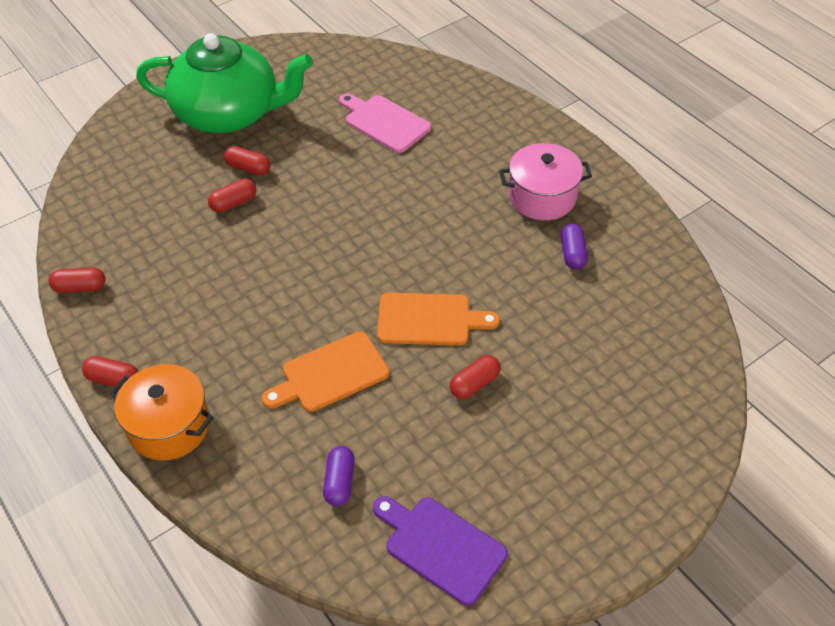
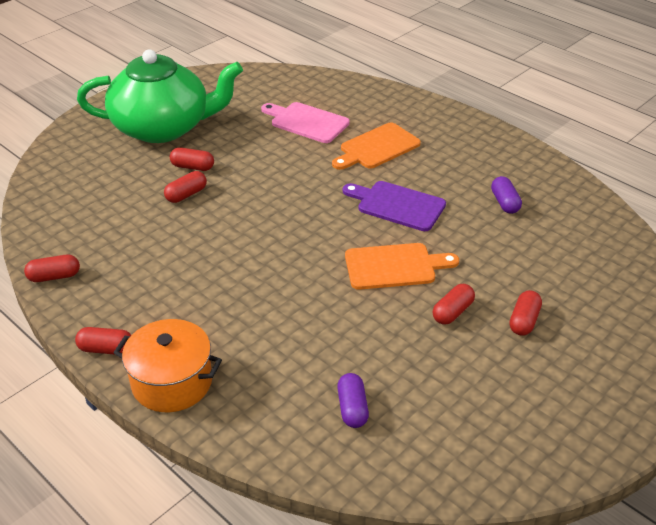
camera: 10 degrees left, 10 degrees down
orange cutting board [262,331,389,412] -> orange cutting board moved to [332,122,421,170]
purple cutting board [373,496,508,606] -> purple cutting board moved to [343,181,446,231]
pink pot [499,143,592,220] -> none
none -> red capsule [509,290,542,336]

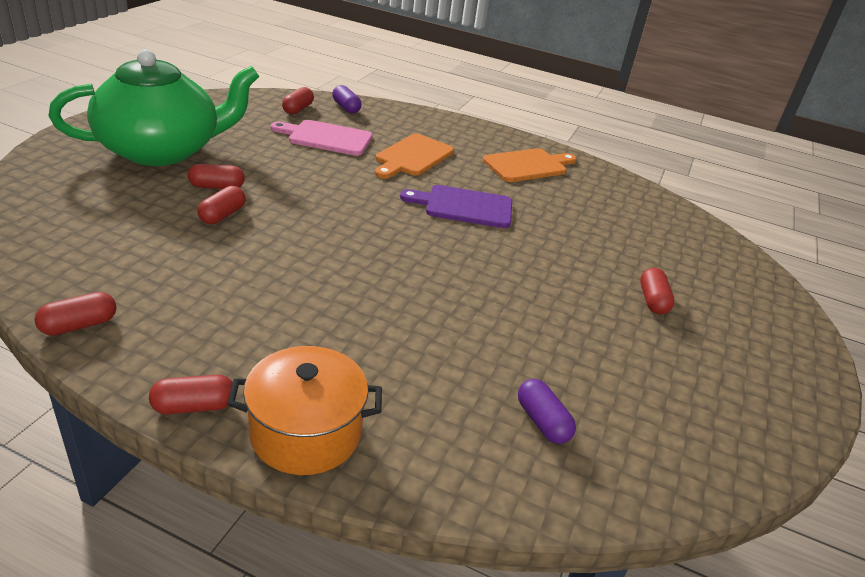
camera: 25 degrees left, 5 degrees down
orange cutting board [345,243,459,290] -> orange cutting board moved to [483,148,576,182]
red capsule [433,284,475,325] -> red capsule moved to [282,87,314,115]
purple capsule [491,176,522,214] -> purple capsule moved to [332,85,361,114]

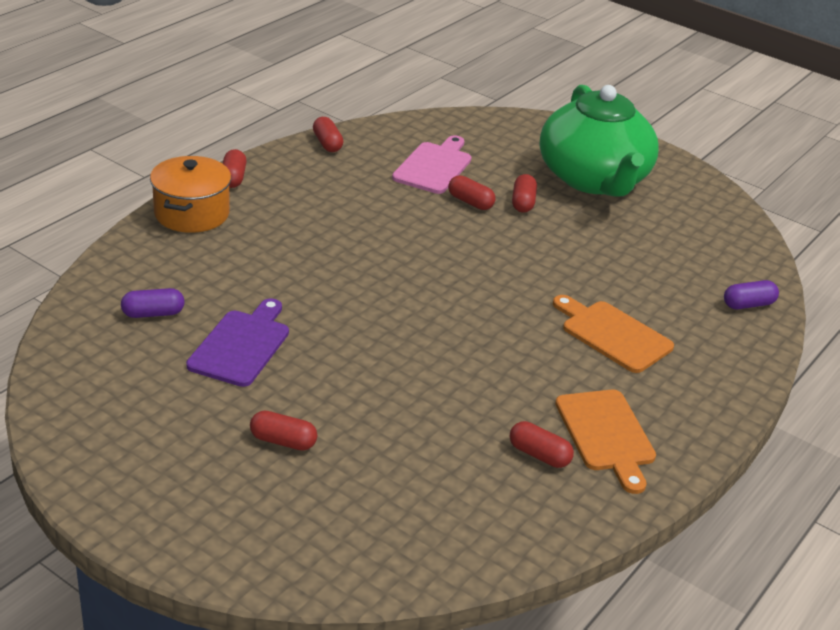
camera: 105 degrees right, 0 degrees up
pink cutting board [271,120,373,156] -> pink cutting board moved to [392,135,471,194]
red capsule [282,87,314,115] -> red capsule moved to [510,421,574,468]
purple cutting board [400,185,512,228] -> purple cutting board moved to [186,298,289,387]

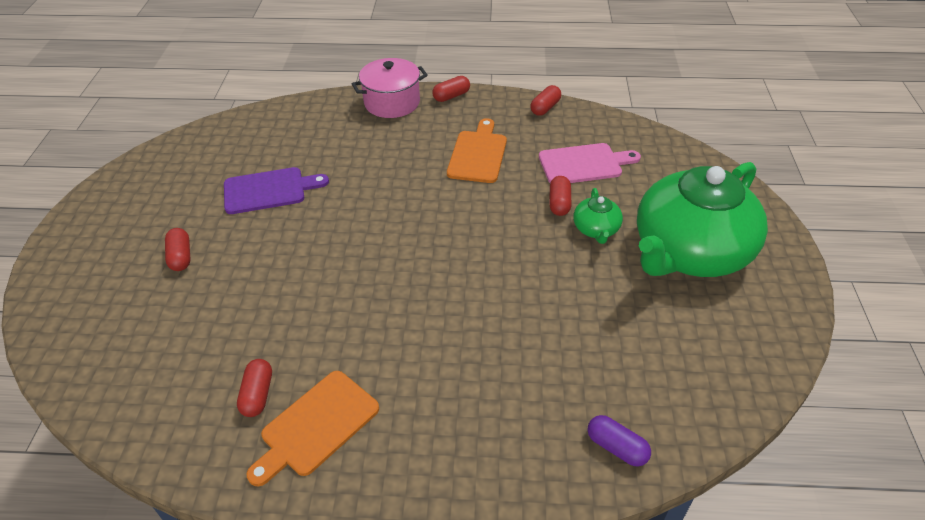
camera: 60 degrees right, 10 degrees up
purple capsule [121,288,185,318] -> none
orange pot [150,156,231,233] -> pink pot [352,58,428,118]
red capsule [512,174,537,213] -> green teapot [573,188,623,244]
orange cutting board [553,295,674,373] -> orange cutting board moved to [447,118,507,183]

